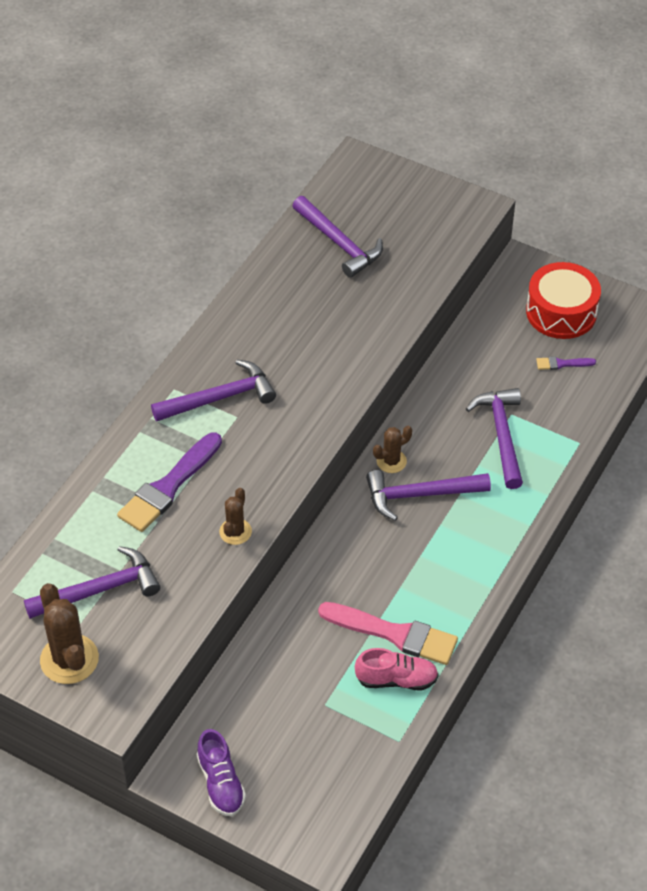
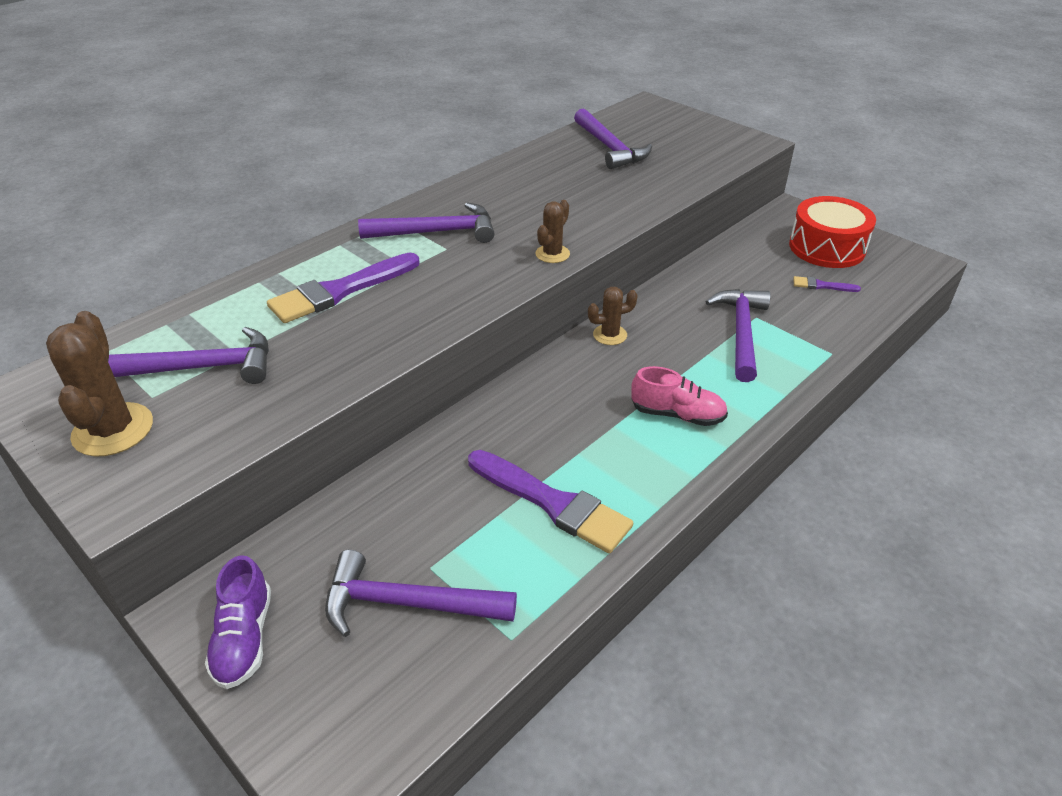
camera: 15 degrees right, 10 degrees down
brown cactus [219,488,252,545] -> brown cactus moved to [536,200,570,263]
pink brush [318,602,458,665] -> purple brush [468,450,633,553]
pink shoe [355,648,439,690] -> pink shoe moved to [631,366,728,426]
purple hammer [366,470,491,521] -> purple hammer moved to [325,550,517,637]

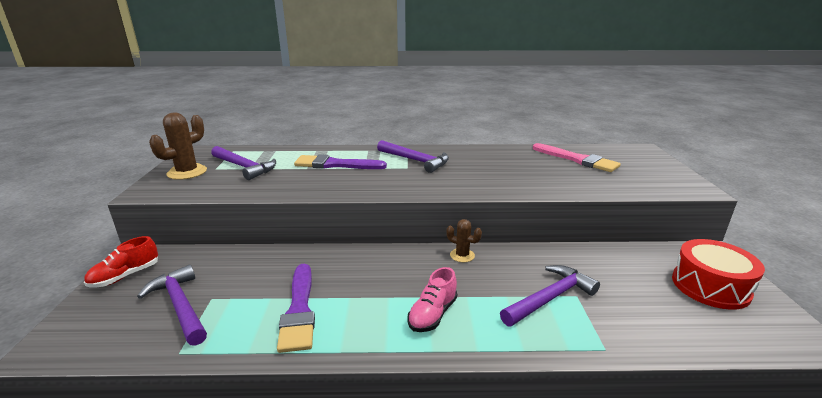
camera: 45 degrees right, 15 degrees down
purple shoe [205,555,271,689] -> red shoe [84,236,158,288]
brown cactus [536,200,570,263] -> none
purple hammer [574,108,652,169] -> pink brush [533,143,621,172]
pink shoe [631,366,728,426] -> pink shoe turned 60 degrees clockwise [407,267,457,332]
purple brush [793,276,861,292] -> none

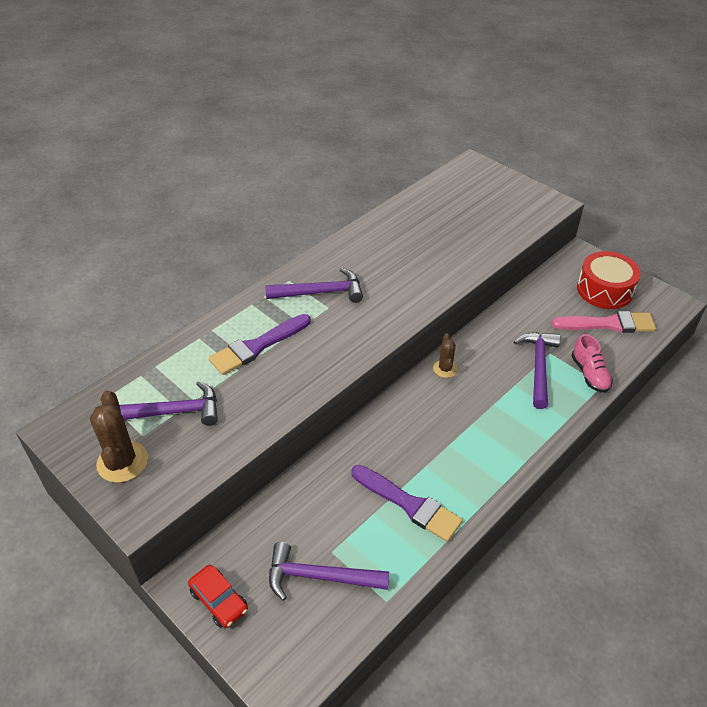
camera: 45 degrees left, 20 degrees up
red shoe [84,236,158,288] -> red car [188,565,248,628]
pink shoe [407,267,457,332] -> pink shoe moved to [572,334,613,393]
brown cactus [446,219,482,262] -> brown cactus turned 75 degrees counterclockwise [433,333,458,378]
pink brush [533,143,621,172] -> pink brush moved to [551,311,656,333]

